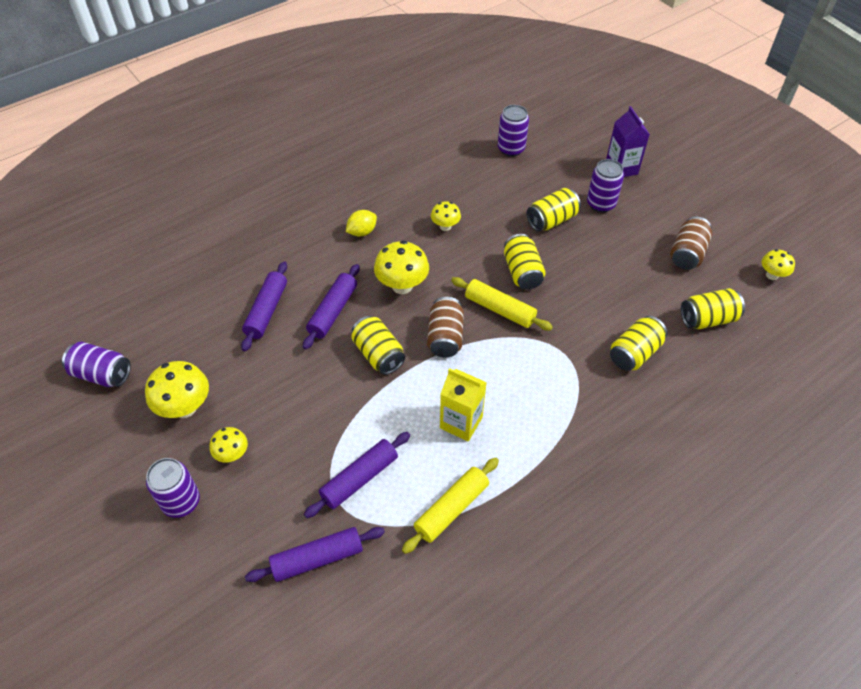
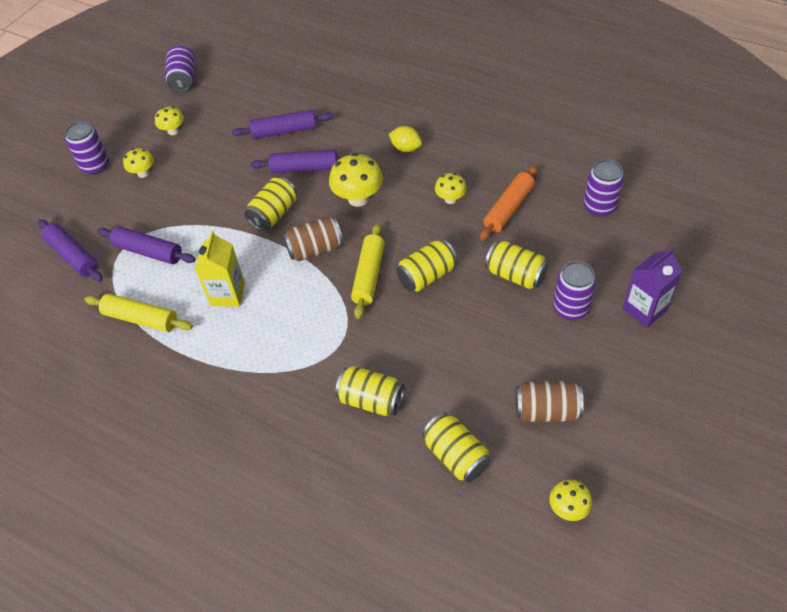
camera: 70 degrees right, 0 degrees up
yellow mushroom [145,361,209,418] -> yellow mushroom [155,107,184,135], size x0.59
none -> orange rolling pin [480,166,538,241]

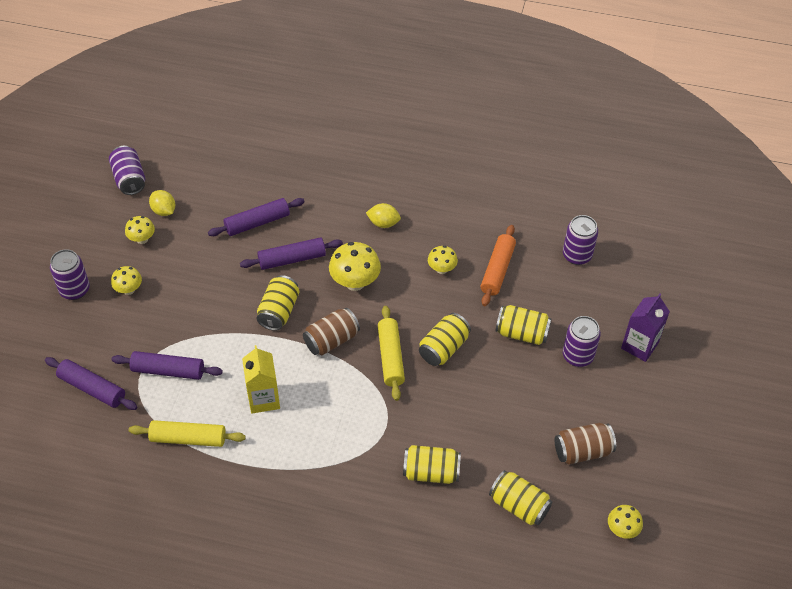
camera: 20 degrees left, 0 degrees up
none -> yellow lemon [149,190,175,216]

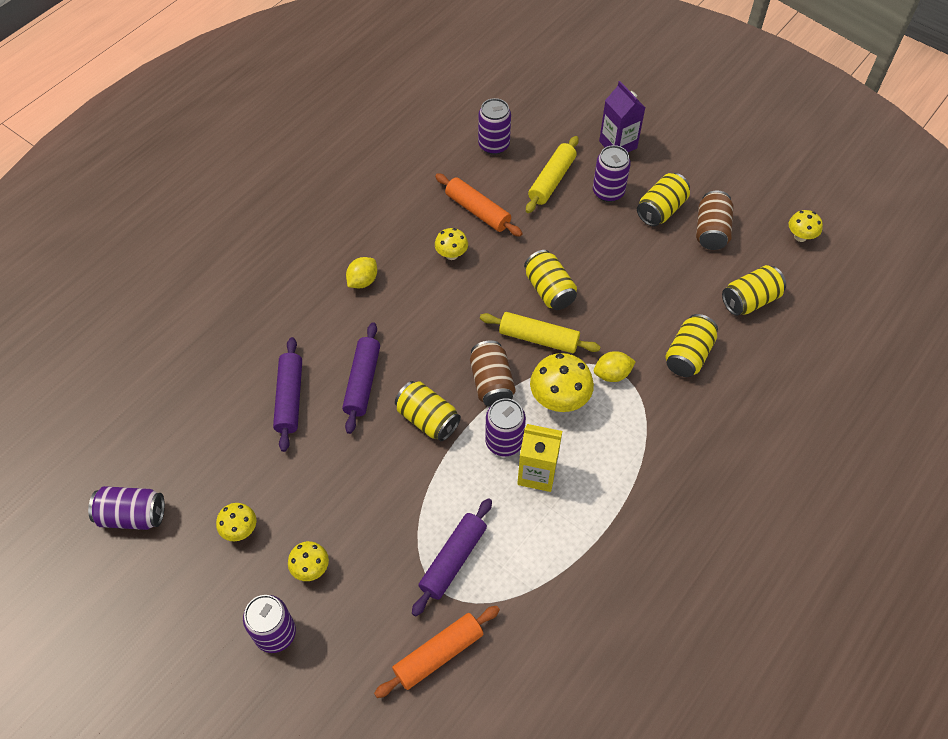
camera: 65 degrees left, 5 degrees up
purple rolling pin [45,357,138,410] -> orange rolling pin [374,606,500,698]
yellow rolling pin [129,420,246,447] -> yellow rolling pin moved to [526,136,579,213]
yellow lemon [149,190,175,216] -> yellow lemon moved to [594,351,636,382]
yellow mushroom [329,242,381,291] -> yellow mushroom moved to [530,353,594,412]
yellow can [495,305,551,345] -> yellow can moved to [637,173,690,226]
none -> purple can [485,398,526,456]

